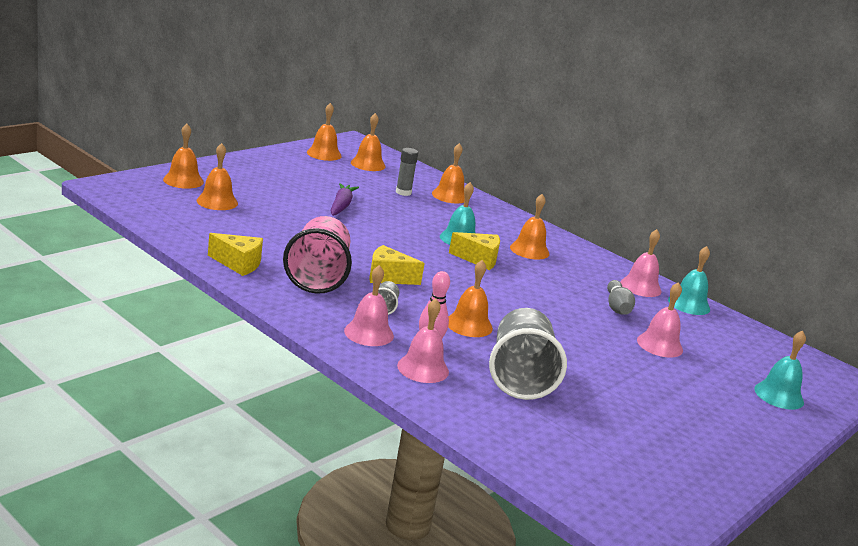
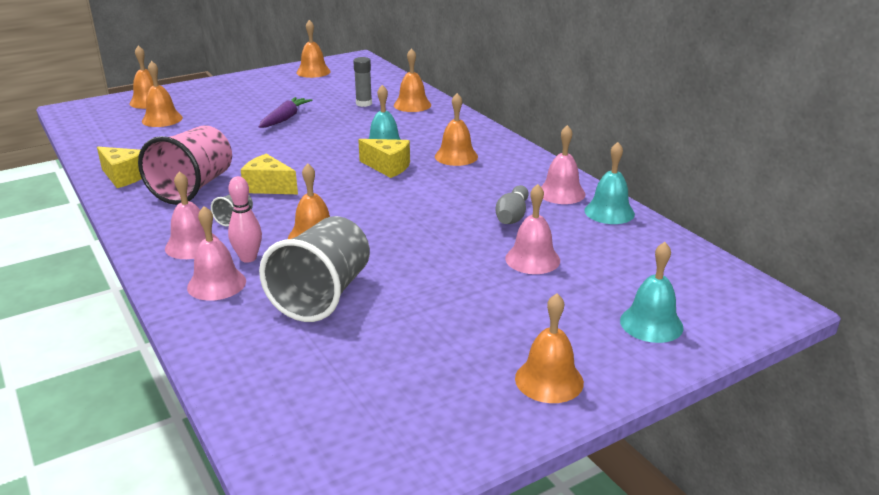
camera: 20 degrees right, 5 degrees up
orange bell [351,113,385,171] -> orange bell moved to [515,293,584,403]

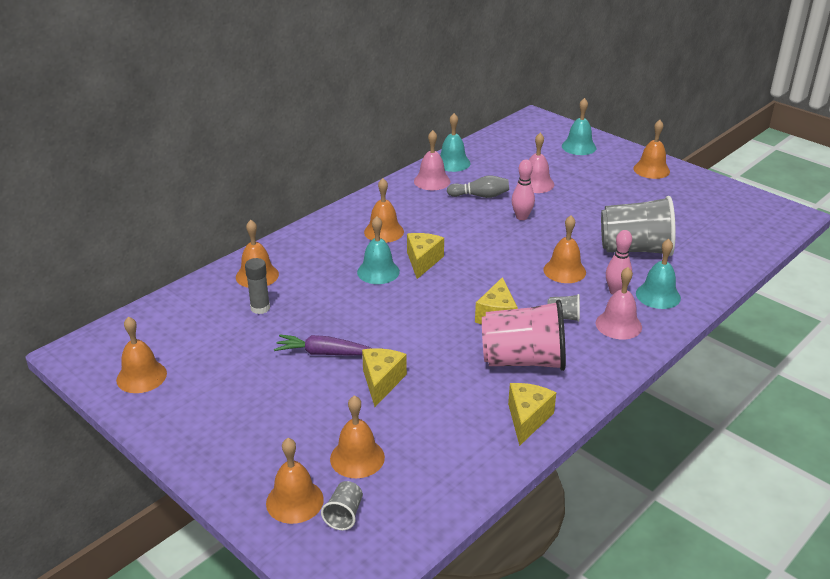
camera: 105 degrees left, 5 degrees up
pink bell [187,206,246,301] -> turquoise bell [636,239,681,309]
none -> grey cup [321,481,363,530]
none -> yellow cheese [362,348,407,407]
none -> pink bowling pin [511,159,535,220]

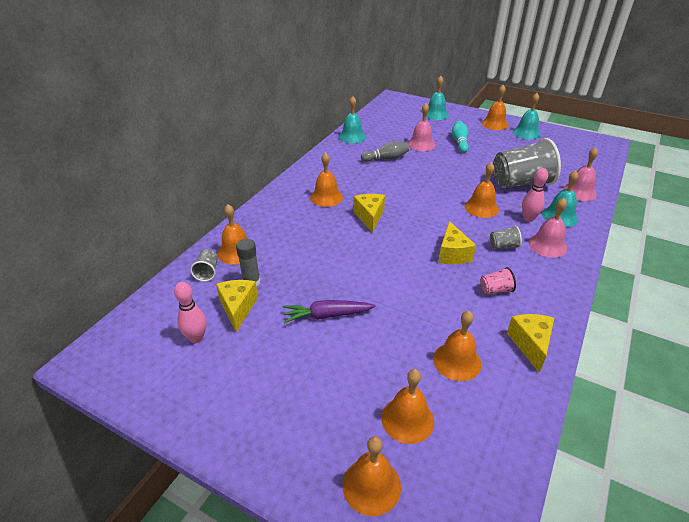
camera: 15 degrees left, 5 degrees up
orange bell [116,316,167,393] -> orange bell moved to [433,311,481,381]
grey cup [321,481,363,530] -> grey cup moved to [190,250,218,282]
turquoise bell [357,216,400,284] -> turquoise bell moved to [513,93,541,139]
yellow cheese [362,348,407,407] -> yellow cheese moved to [216,280,258,333]
pink bell [414,130,450,190] -> pink bell moved to [563,147,598,201]
pink cup [482,300,566,371] -> pink cup [480,267,516,295], size x0.42
pink bowling pin [511,159,535,220] -> pink bowling pin moved to [174,282,206,343]
none -> turquoise bowling pin [452,121,469,153]

